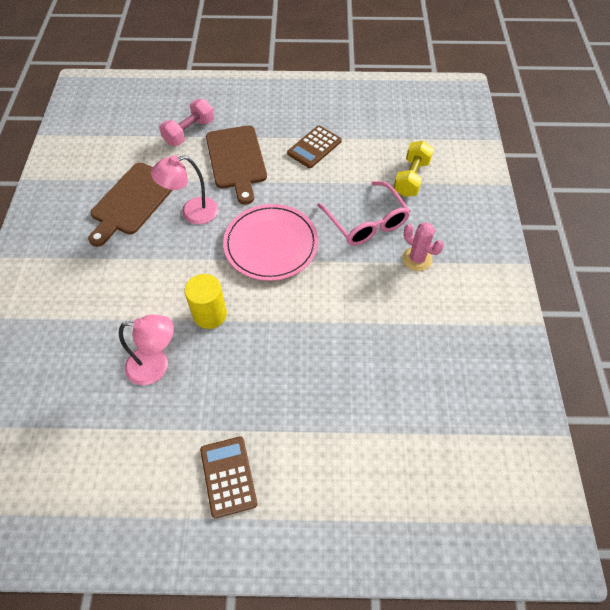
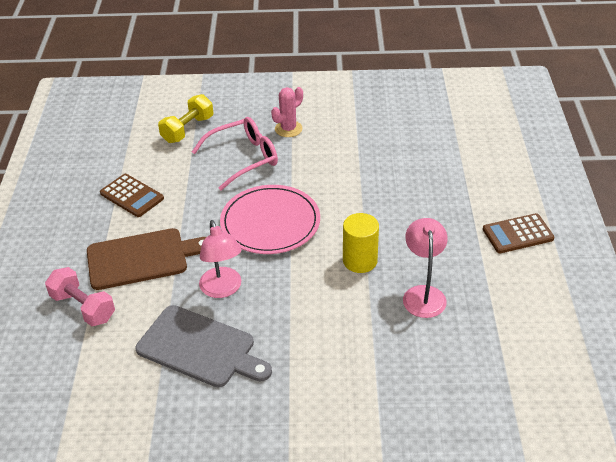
camera: 90 degrees left, 15 degrees down
brown cutting board [88,162,173,247] -> grey cutting board [136,305,272,387]
yellow dumbbell [394,141,434,197] -> yellow dumbbell turned 75 degrees counterclockwise [158,94,213,143]

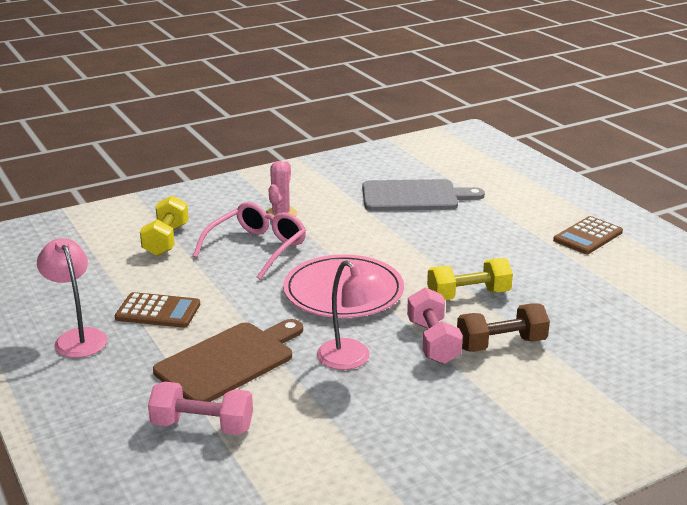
camera: 30 degrees left, 15 degrees down
grey cutting board [136,305,272,387] -> grey cutting board moved to [362,179,485,211]
yellow cylinder [343,213,379,273] -> yellow dumbbell [427,258,513,300]
pink lamp [403,218,448,318] -> pink lamp moved to [37,238,108,358]
none -> pink dumbbell [407,287,463,364]
none -> brown dumbbell [457,303,550,352]

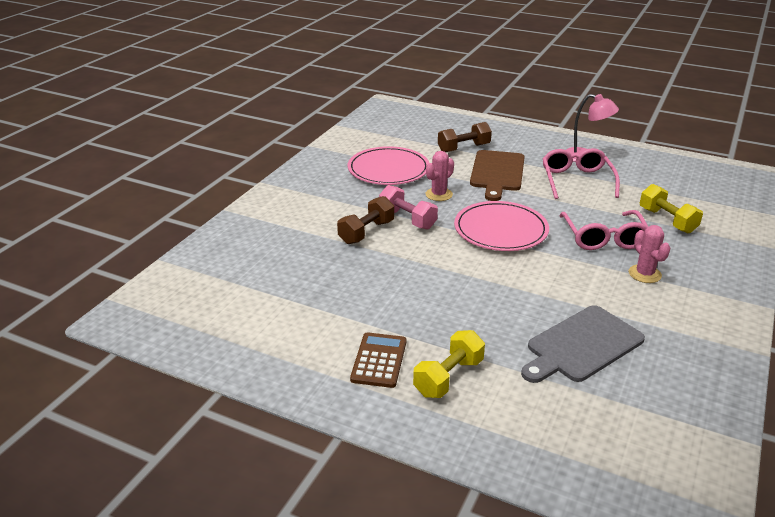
camera: 145 degrees right, 5 degrees up
brown calculator [115,292,200,328] -> pink glasses [542,148,620,199]
pink dumbbell [148,382,253,435] -> brown dumbbell [438,122,492,152]
pink lamp [317,260,391,370] -> pink cactus [426,151,454,201]
yellow dumbbell [427,258,513,300] -> yellow dumbbell moved to [413,330,485,398]
none -> pink plate [348,146,429,185]

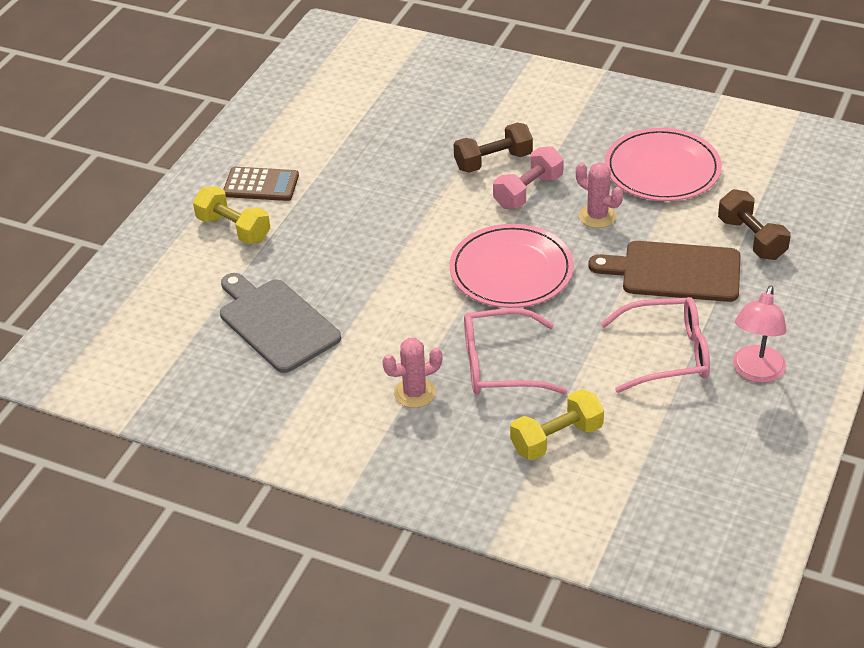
camera: 90 degrees right, 10 degrees up
brown dumbbell [337,196,394,244] -> brown dumbbell turned 60 degrees counterclockwise [454,123,533,173]

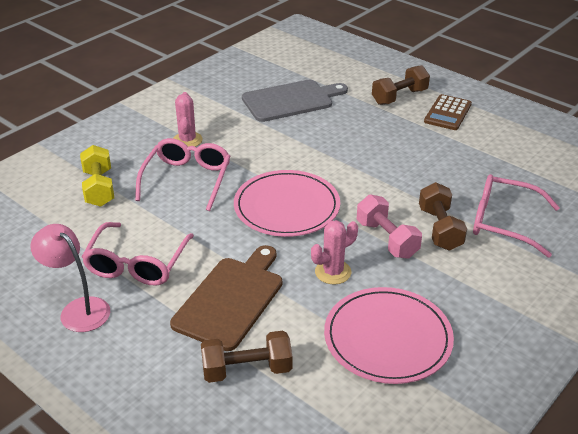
camera: 105 degrees right, 5 degrees down
yellow dumbbell [193,186,270,244] -> brown dumbbell [372,65,430,105]
none -> pink glasses [473,174,560,258]

